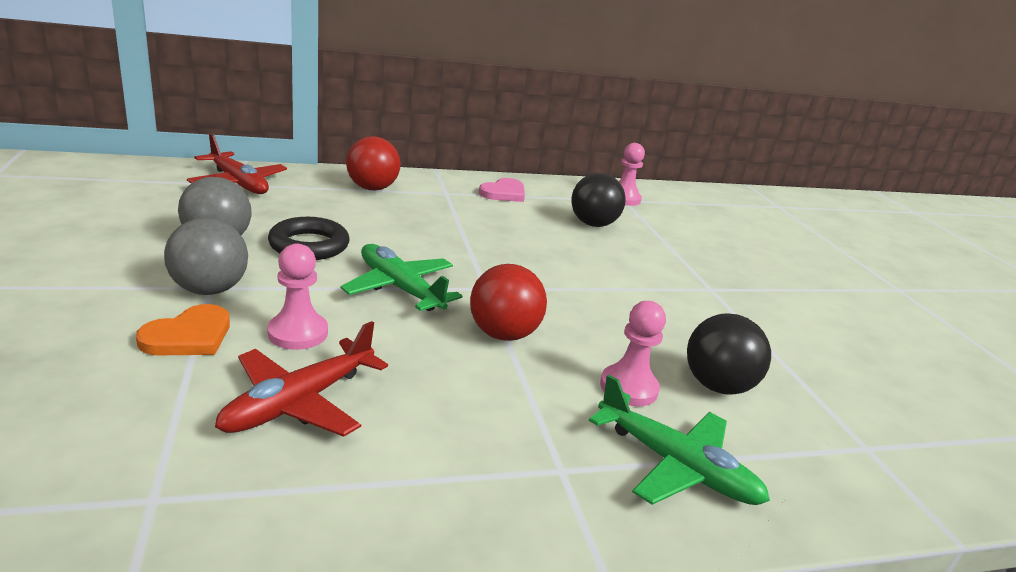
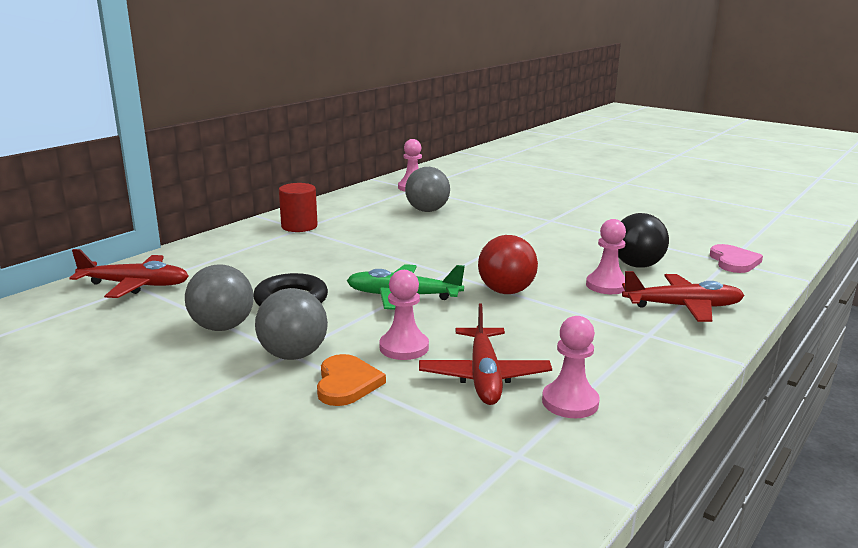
camera: 35 degrees left, 5 degrees down
red ball [346,136,400,191] -> none
pink heart [479,178,525,202] -> pink heart moved to [710,244,763,273]
black ball [571,173,626,227] -> grey ball [405,167,450,212]
green plane [589,374,770,505] -> red plane [622,271,745,322]
none -> red cylinder [279,183,318,232]
none -> pink pawn [542,316,600,418]

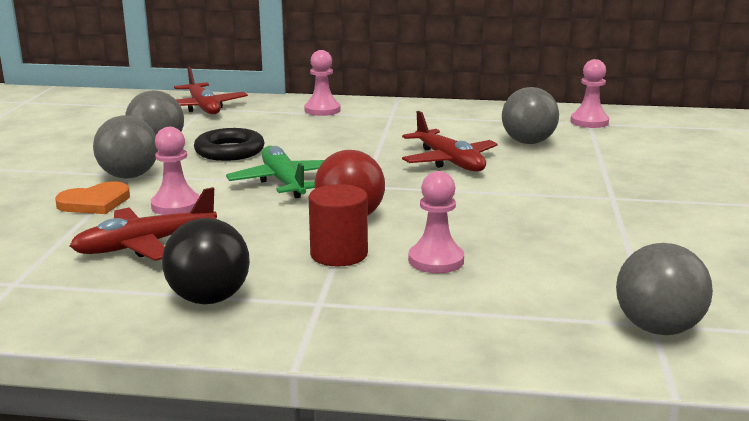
camera: 60 degrees right, 0 degrees up
red cylinder [279,183,318,232] -> red cylinder moved to [309,184,368,266]
pink pawn [542,316,600,418] -> pink pawn moved to [304,50,341,116]
black ball [618,213,669,268] -> black ball moved to [162,218,250,304]
red plane [622,271,745,322] -> red plane moved to [402,111,498,171]
pink heart [710,244,763,273] -> grey ball [616,243,713,335]

